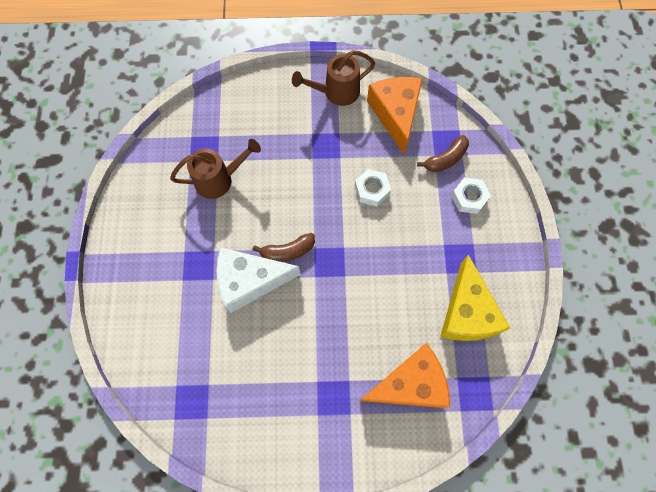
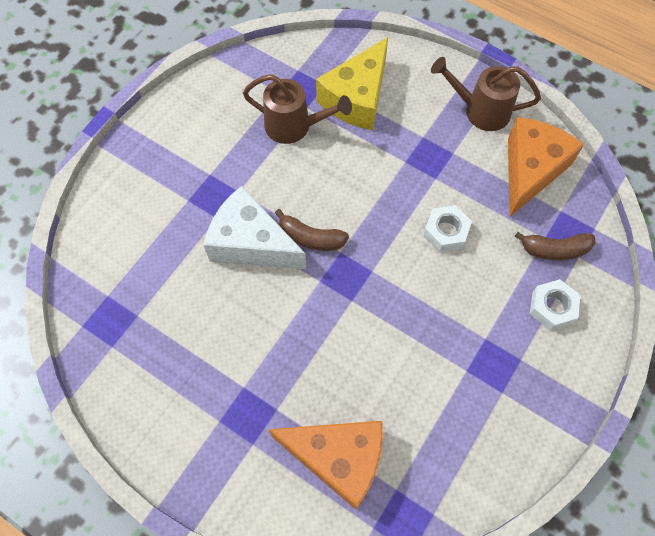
camera: 35 degrees right, 5 degrees down
yellow cheese [440,255,510,341] -> yellow cheese moved to [316,37,388,130]

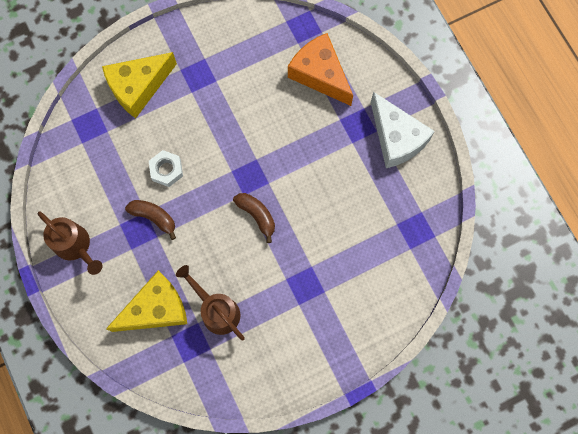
camera: 150 degrees left, 10 degrees up
white cheese [204,186,306,269] -> white cheese moved to [371,92,435,168]
orange cheese [508,117,584,217] -> none
brown banana [514,232,595,261] -> brown banana moved to [125,200,176,240]
white nut [530,279,580,330] -> yellow cheese [102,52,177,118]

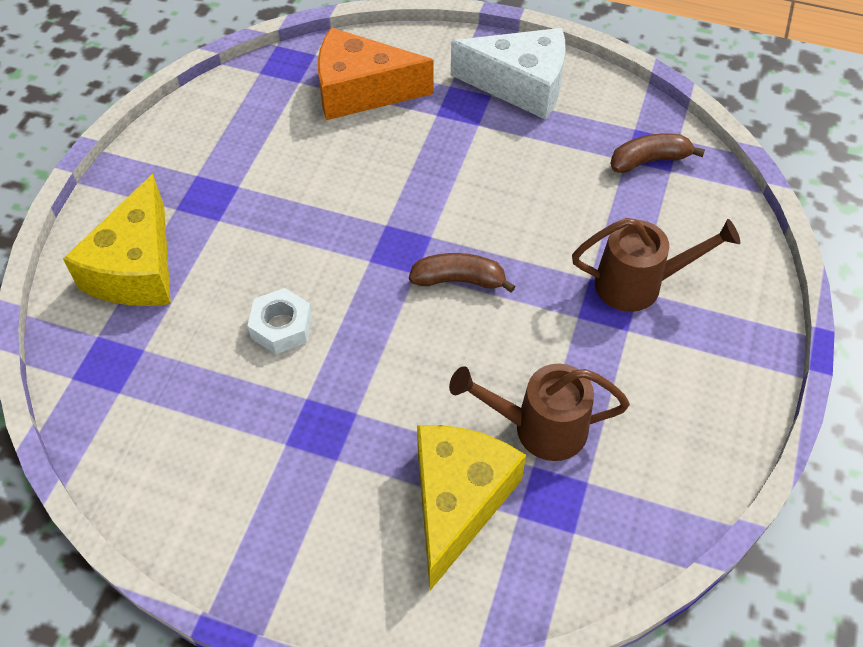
camera: 45 degrees left, 20 degrees down
brown watering can [38,211,103,275] -> brown watering can moved to [572,218,740,312]
brown banana [125,200,176,240] -> brown banana moved to [610,133,705,173]

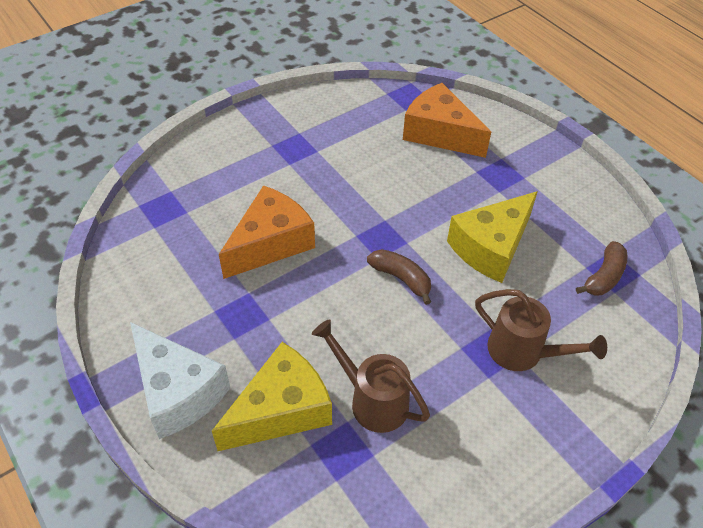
camera: 35 degrees right, 5 degrees down
yellow cheese [63,174,171,306] -> yellow cheese moved to [447,191,538,283]
white nut [248,288,312,354] -> orange cheese [219,185,315,279]
white cheese [451,28,565,120] -> white cheese moved to [130,322,230,439]
brown banana [610,133,705,173] -> brown banana turned 105 degrees clockwise [576,241,628,295]

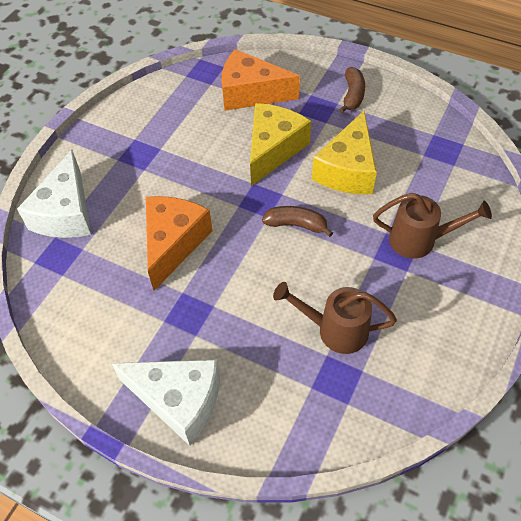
camera: 25 degrees left, 5 degrees up
yellow cheese [212,342,332,451] -> yellow cheese moved to [250,103,311,186]
brown banana [576,241,628,295] -> brown banana moved to [339,67,365,113]
none -> white cheese [17,150,91,238]

